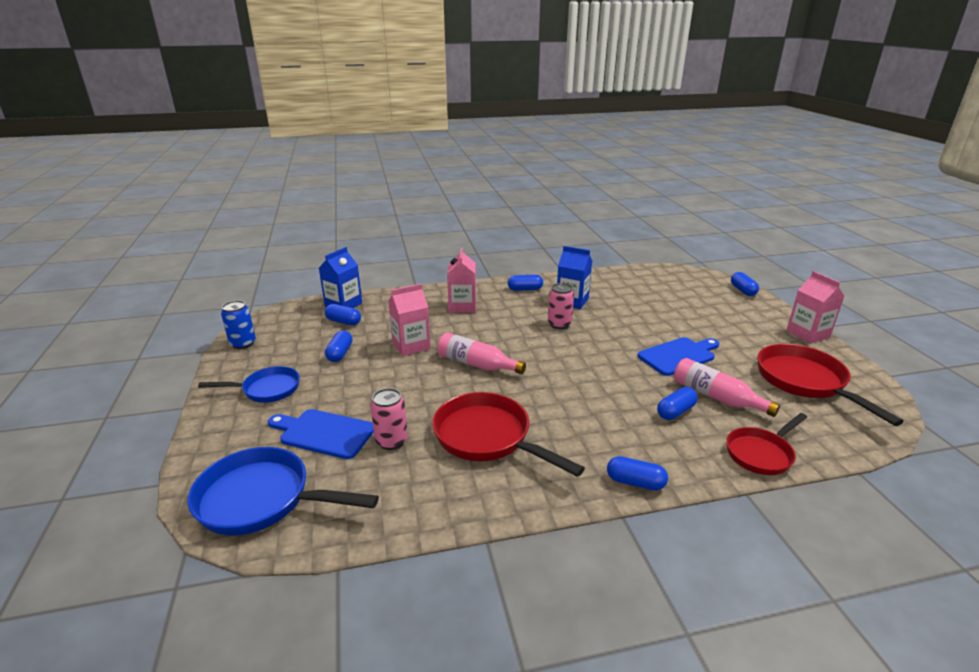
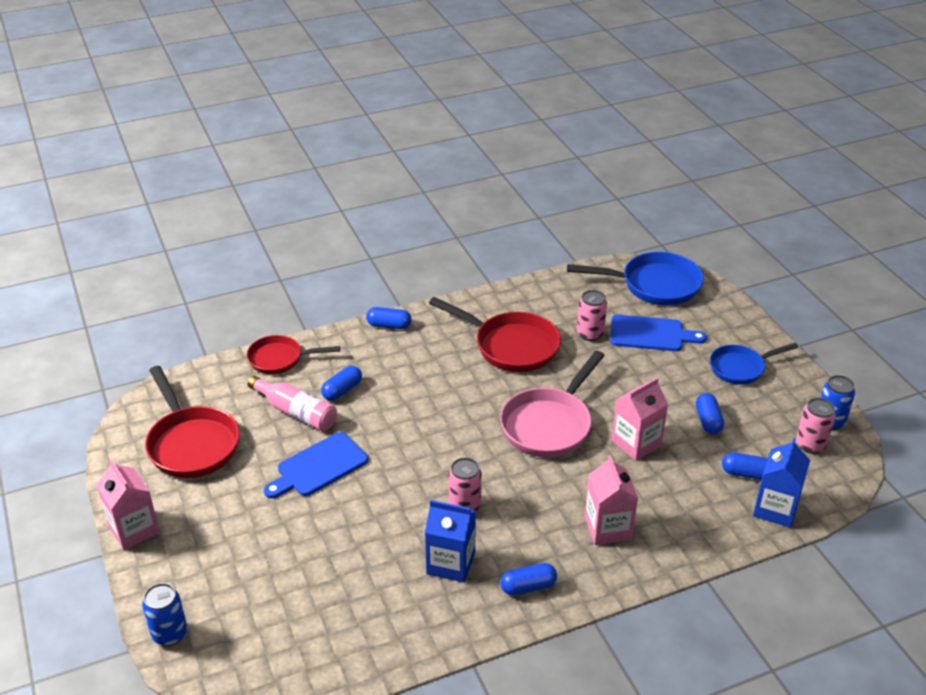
camera: 170 degrees right, 10 degrees up
pink bottle [437,333,526,374] -> pink pan [500,351,605,457]
red pan [726,413,807,475] -> red pan turned 135 degrees counterclockwise [247,335,340,374]
blue capsule [731,272,759,296] -> blue can [142,583,187,646]
none -> pink can [796,398,836,454]

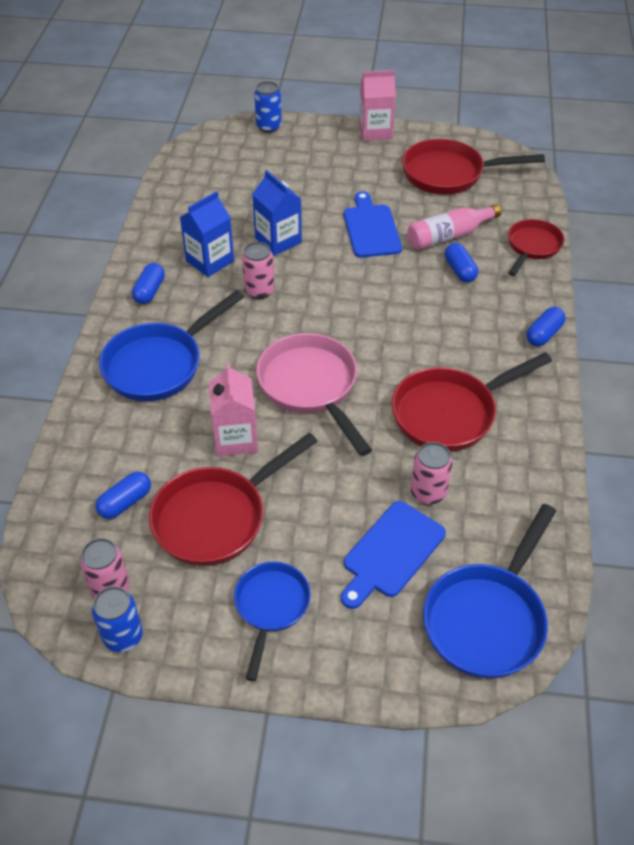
camera: 120 degrees right, 10 degrees up
pink carton [585,455,638,545] -> blue pan [99,290,244,401]
blue capsule [696,393,724,434] -> red pan [149,433,318,566]
blue carton [753,438,810,528] -> blue carton moved to [252,170,302,256]

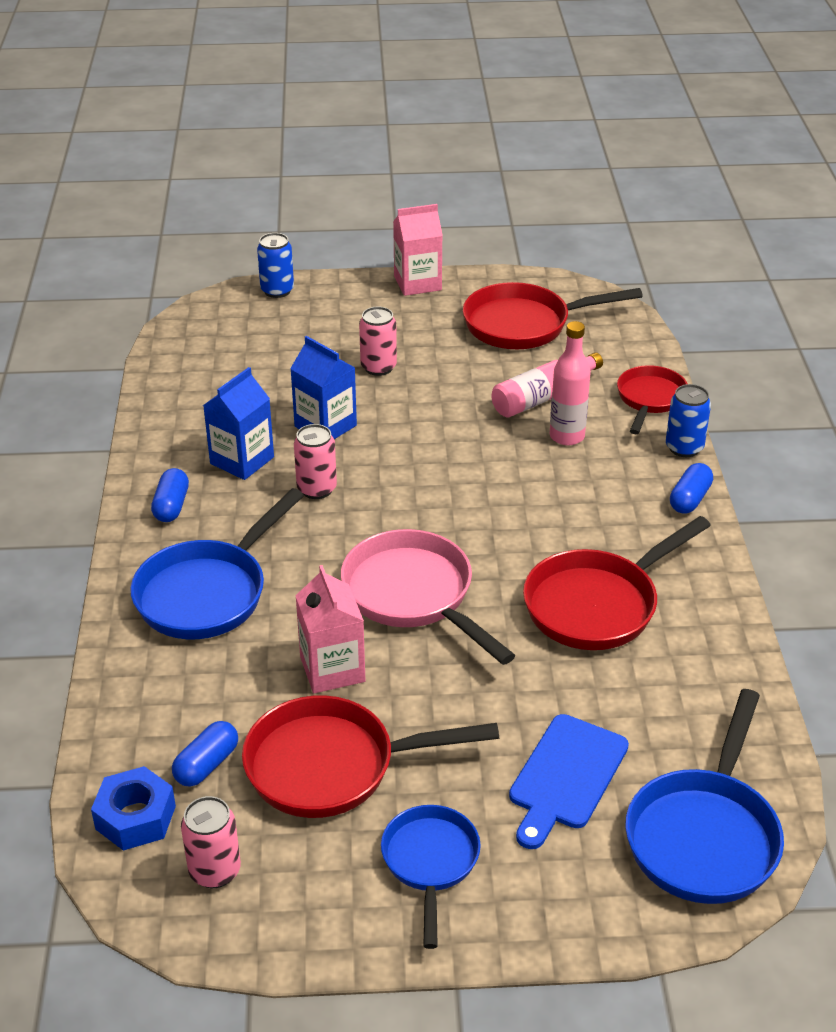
camera: 10 degrees left, 10 degrees down
blue can [92,586,143,652] -> blue can moved to [666,384,711,457]
red pan [149,433,318,566] -> red pan turned 45 degrees clockwise [242,695,499,818]
blue cutting board [344,191,402,258] -> none
pink can [411,442,453,505] -> pink can moved to [359,307,397,376]
blue capsule [445,243,478,283] -> pink bottle [550,321,591,446]
none -> blue nut [91,766,176,851]

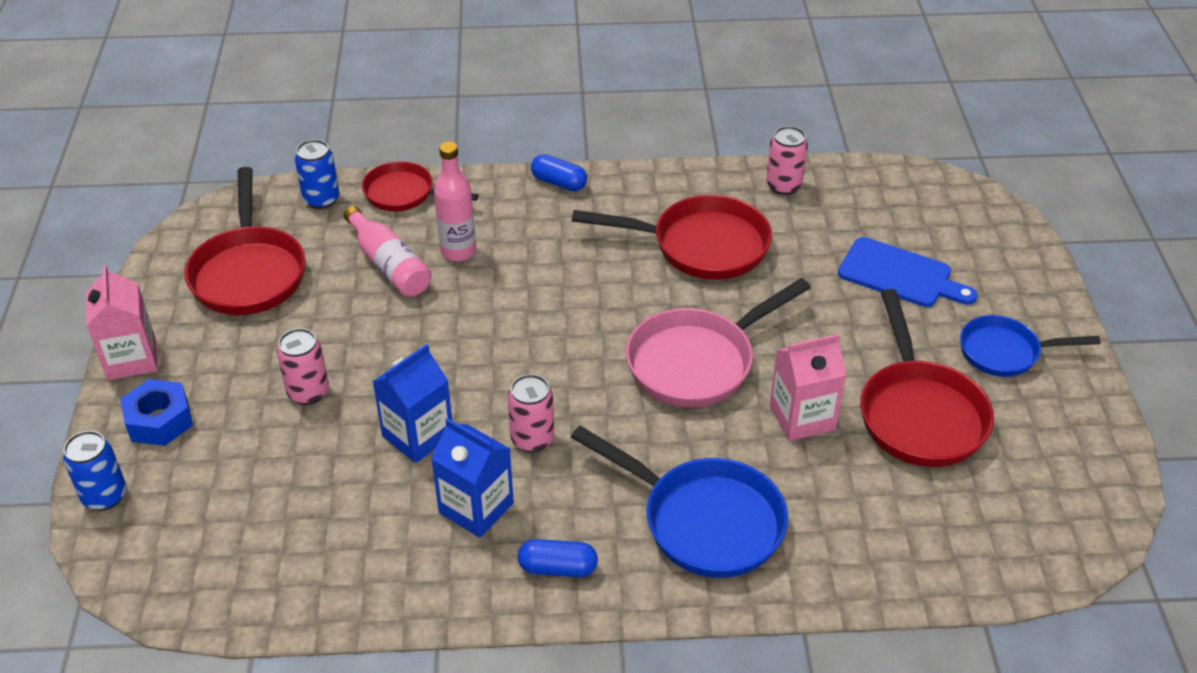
camera: 90 degrees left, 5 degrees up
blue nut [91,766,176,851] -> blue nut moved to [120,379,193,446]
blue capsule [172,721,238,787] -> none
pink can [181,796,241,888] -> pink can moved to [766,126,808,195]
red pan [523,516,711,650] -> red pan turned 45 degrees counterclockwise [572,195,772,280]
blue pan [625,689,784,904] -> none
blue can [666,384,711,457] -> blue can moved to [295,140,339,209]

